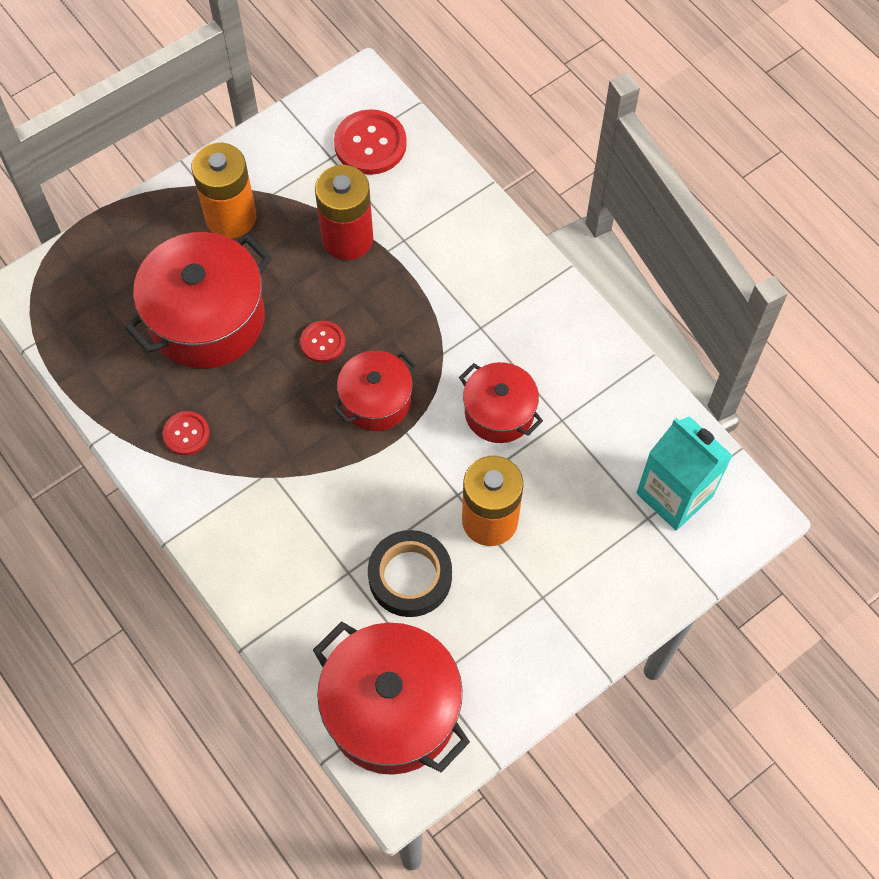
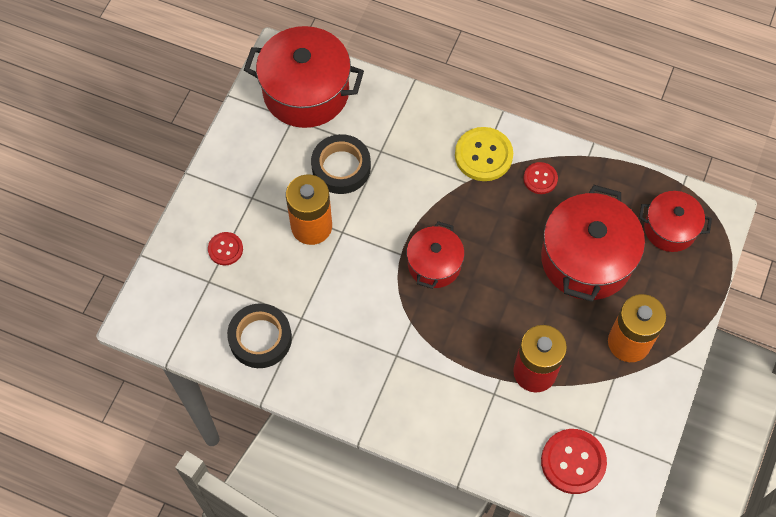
camera: 150 degrees right, 0 degrees up
red button [300,321,345,363] -> red button moved to [208,232,243,265]
red pot [459,362,543,443] -> red pot moved to [639,191,712,252]
turquoise carton [636,416,733,530] -> none
none -> black tape [227,303,292,368]
none -> yellow button [455,127,513,181]

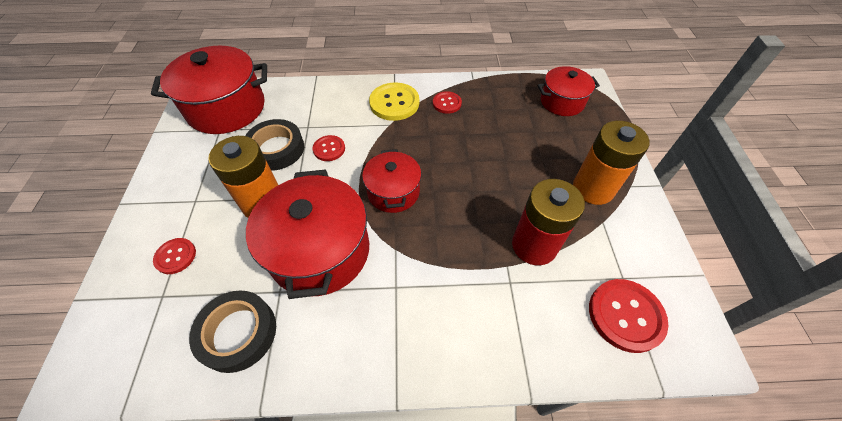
camera: 25 degrees left, 10 degrees down
red pot [541,185,645,302] -> red pot moved to [246,169,369,299]
none -> red button [313,135,345,161]

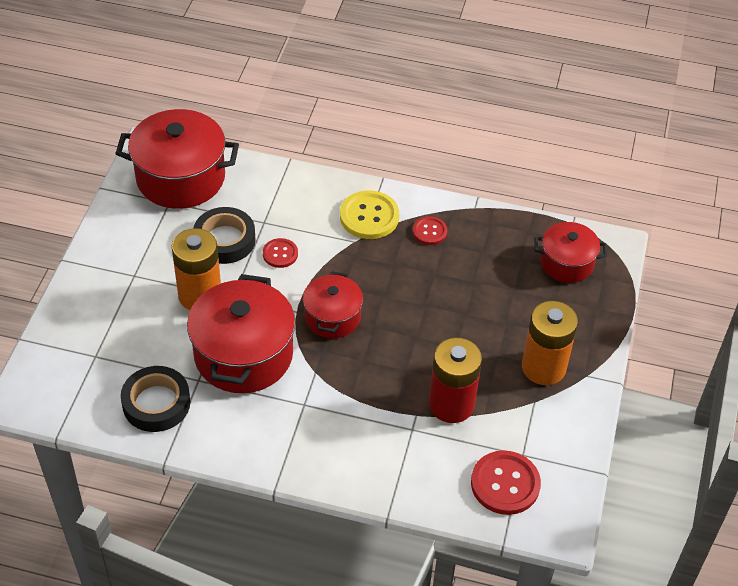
camera: 15 degrees right, 5 degrees down
red button [153,238,196,274] -> none

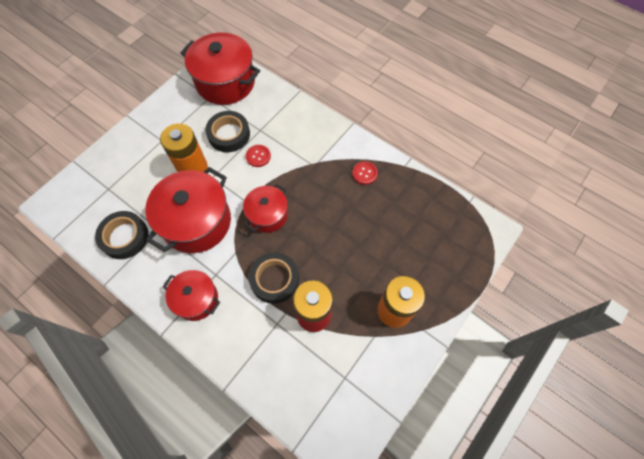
camera: 25 degrees right, 15 degrees up
yellow button [340,190,399,239] -> none
red button [471,450,541,515] -> none
red pot [534,222,607,283] -> red pot moved to [163,270,220,321]
none -> black tape [249,252,299,304]

